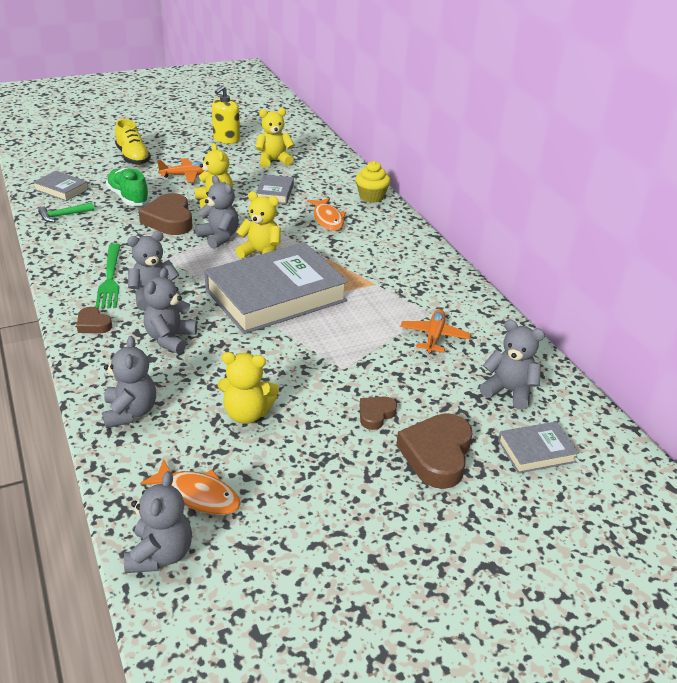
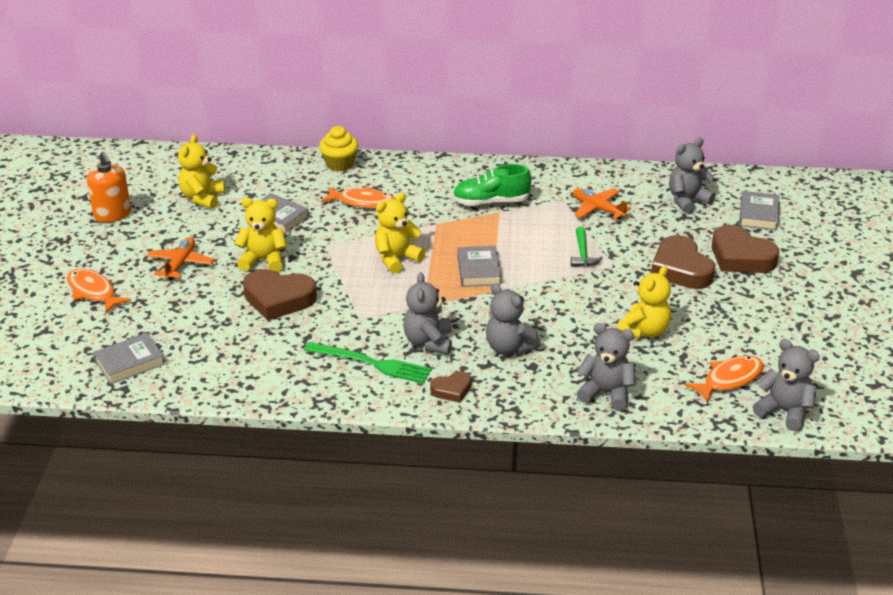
camera: 60 degrees left, 0 degrees up
green hammer [38,202,94,222] -> green hammer moved to [571,227,603,267]
green shoe [106,168,150,206] -> green shoe moved to [453,164,531,206]
yellow shoe [115,119,151,165] -> orange fish [67,269,131,313]
grey teddy bear [195,175,239,249] -> none
grey book [204,242,348,334] -> grey book [457,246,501,287], size x0.44
yellow soap dispenser [212,85,240,144] -> orange soap dispenser [87,152,131,223]
brown heart [360,396,397,430] -> brown heart [651,235,715,289], size x1.89

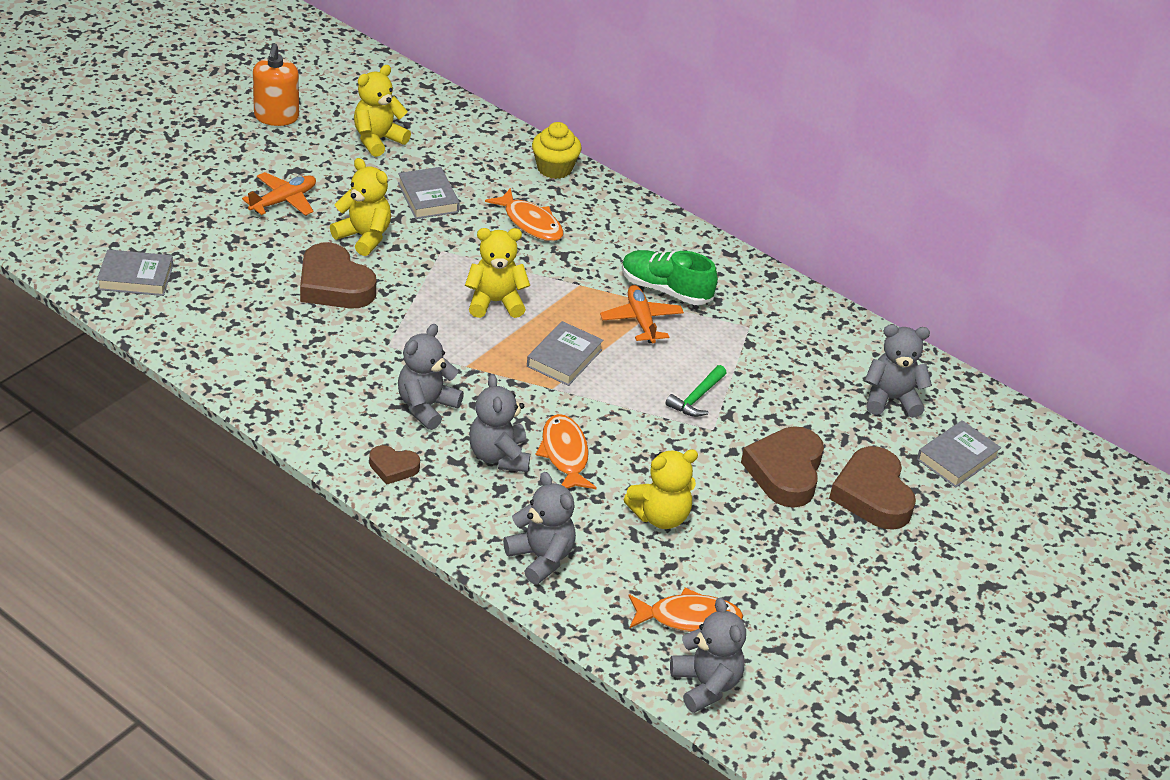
camera: 30 degrees right, 5 degrees up
orange fish [67,269,131,313] -> orange fish moved to [536,414,597,490]
green fork [304,342,432,384] -> none
orange plane [573,188,632,219] -> orange plane moved to [600,285,684,343]

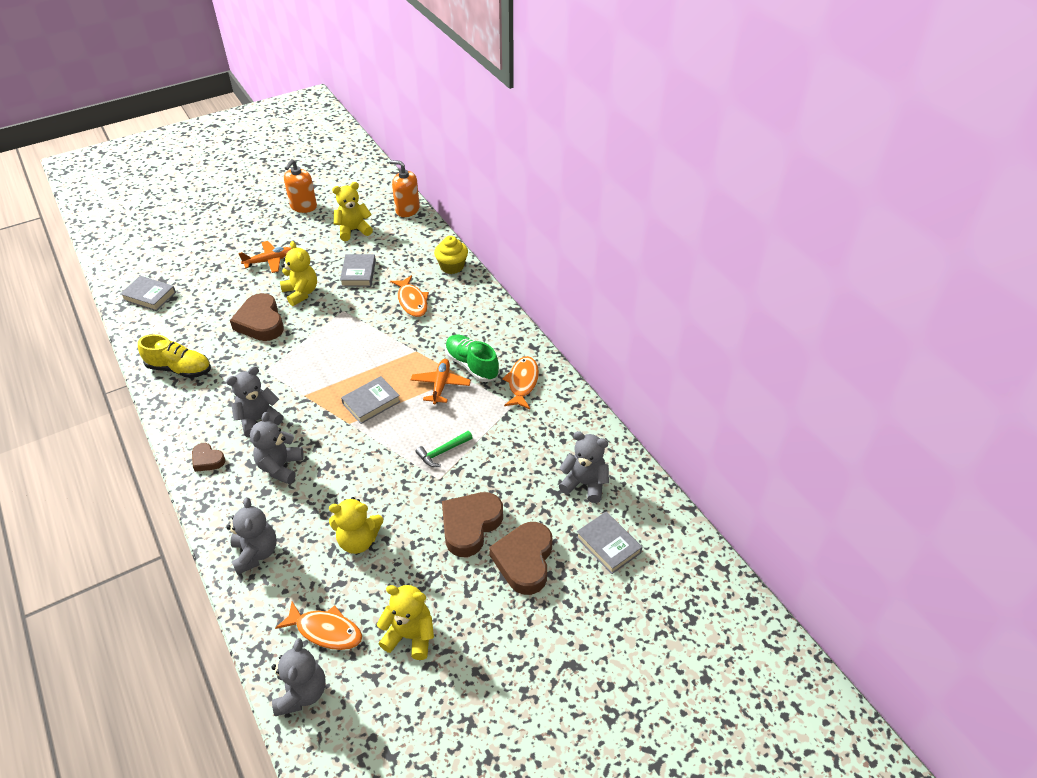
camera: 25 degrees right, 5 degrees up
yellow teddy bear [465,228,530,318] -> yellow teddy bear moved to [377,585,434,660]
orange fish [536,414,597,490] -> orange fish moved to [502,356,539,409]
grey book [917,420,1001,488] -> grey book turned 75 degrees clockwise [576,512,642,574]
none -> yellow shoe [138,334,211,378]
none -> orange soap dispenser [390,160,420,217]

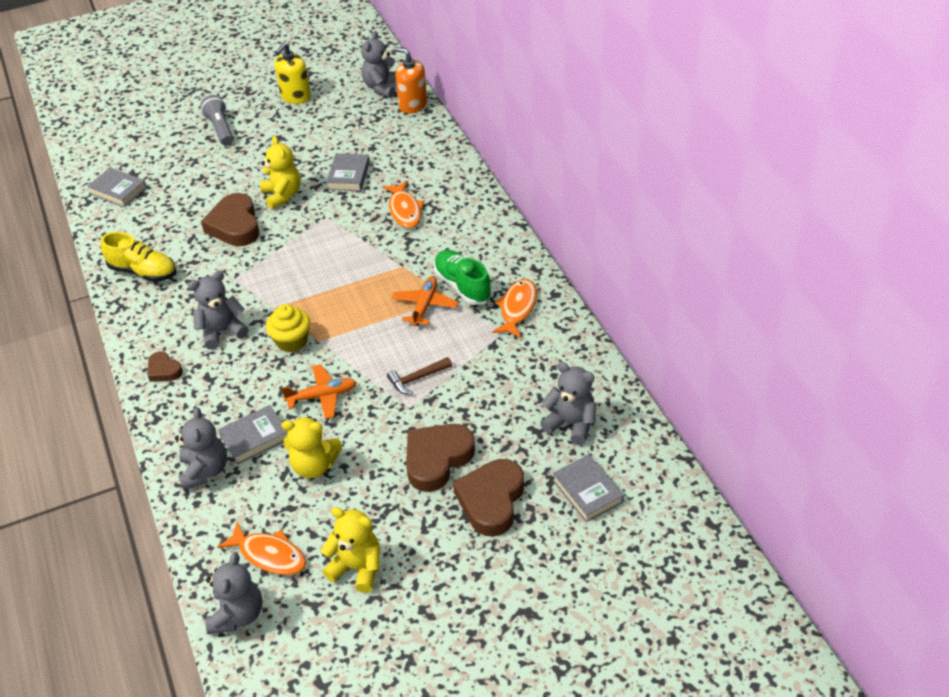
camera: 10 degrees right, 0 degrees up
orange plane [238,241,292,273] -> orange plane moved to [281,364,357,419]
grey teddy bear [250,412,304,484] -> grey teddy bear moved to [361,31,396,98]
orange soap dispenser [284,159,317,213] -> yellow soap dispenser [274,43,311,104]
yellow teddy bear [332,182,373,241] -> none
grey book [341,376,401,424] -> grey book moved to [218,405,287,464]
green hammer [415,431,473,467] -> brown hammer [387,357,452,394]
yellow cupcake [434,236,468,274] -> yellow cupcake moved to [266,304,311,352]
none -> grey flashlight [200,95,233,146]

